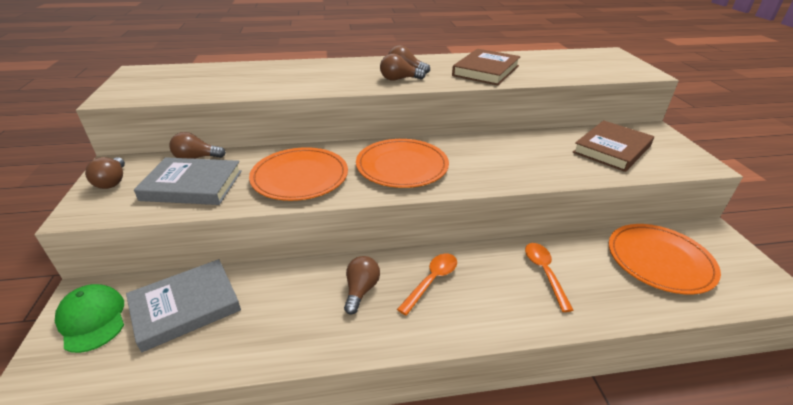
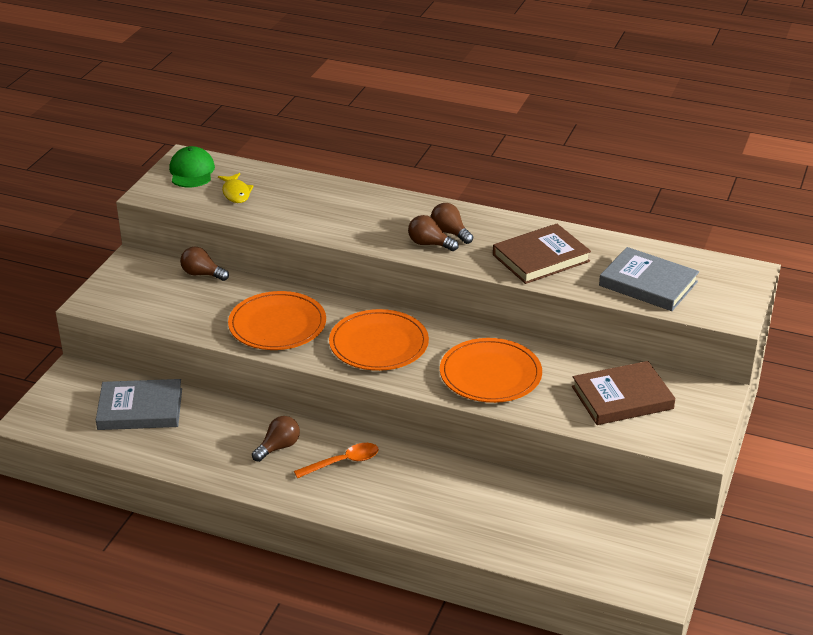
camera: 30 degrees right, 0 degrees up
green cap [55,284,124,353] -> green cap moved to [169,146,215,187]
brown light bulb [85,157,125,189] -> none
grey book [134,157,242,205] -> grey book moved to [599,247,699,311]
orange spoon [525,243,573,312] -> none
orange plate [609,224,721,295] -> orange plate moved to [440,338,542,403]
none -> yellow fish [218,173,254,203]

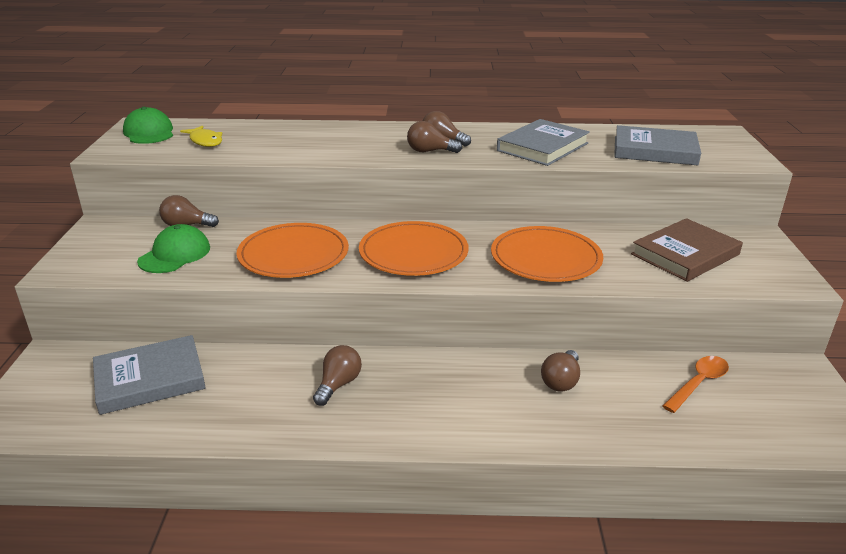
camera: 20 degrees left, 5 degrees down
orange spoon [294,443,379,478] -> orange spoon moved to [662,356,729,413]
brown book [493,224,591,284] -> grey book [497,119,590,166]
none -> green cap [137,224,210,273]
none -> brown light bulb [541,350,580,391]

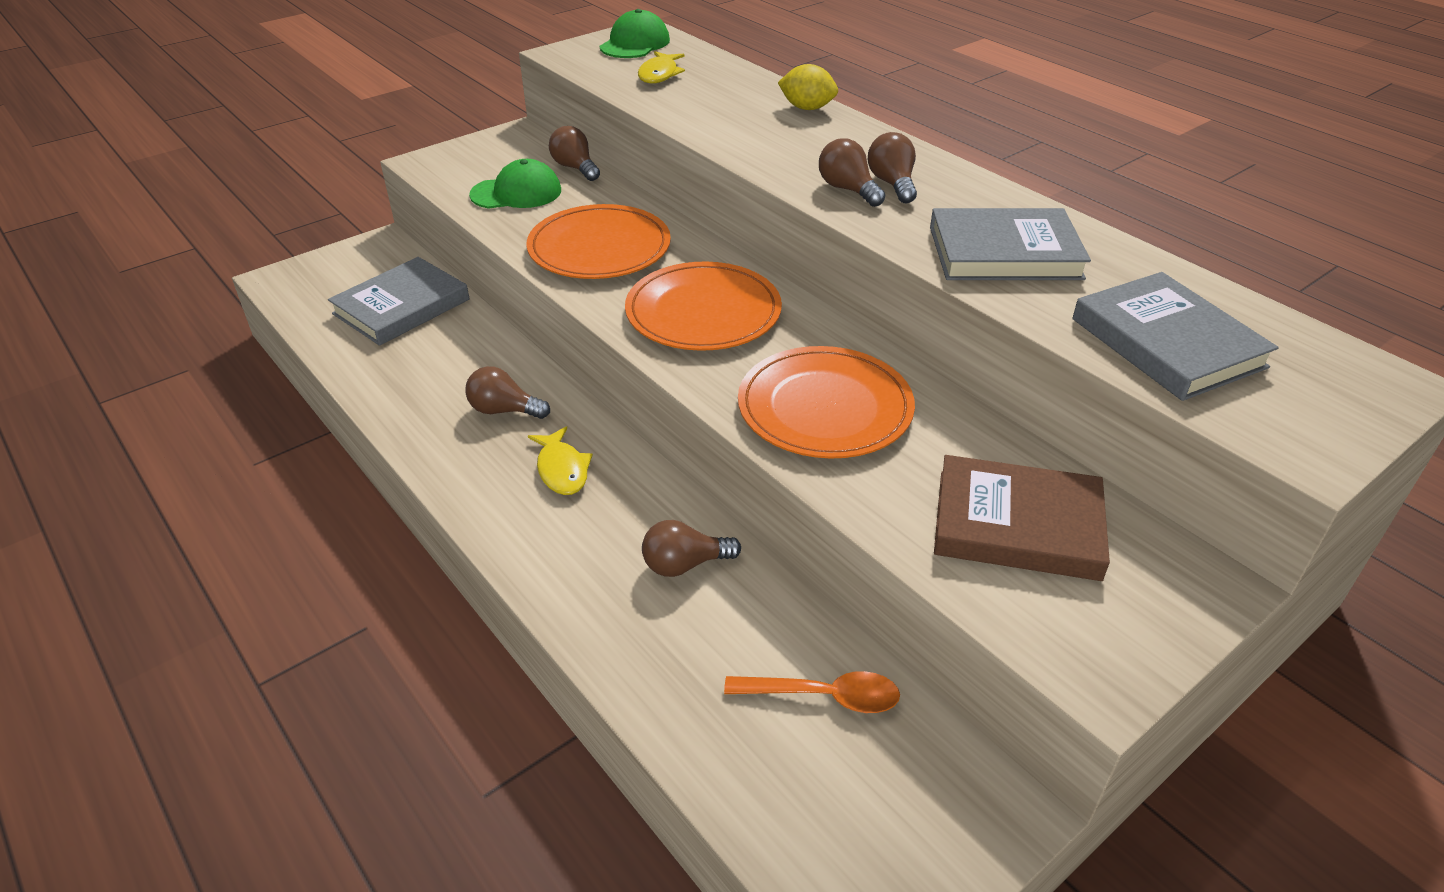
camera: 50 degrees right, 10 degrees up
grey book [93,335,206,415] -> grey book turned 75 degrees counterclockwise [328,257,470,346]
brown light bulb [313,345,362,406] -> brown light bulb turned 150 degrees counterclockwise [466,366,550,419]
none -> yellow fish [528,426,593,495]
none -> yellow lemon [778,64,838,110]

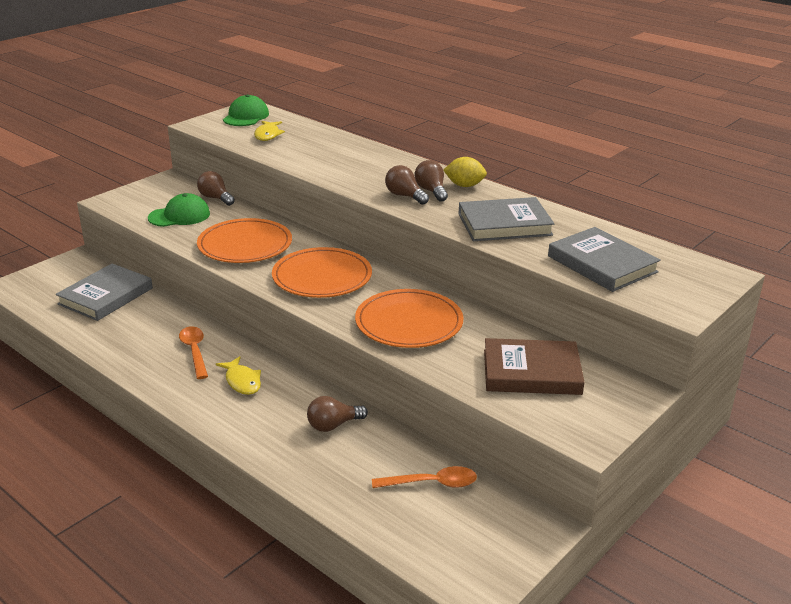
camera: 10 degrees left, 10 degrees down
brown light bulb [466,366,550,419] -> orange spoon [179,326,208,379]
yellow lemon [778,64,838,110] -> yellow lemon moved to [443,157,487,187]

